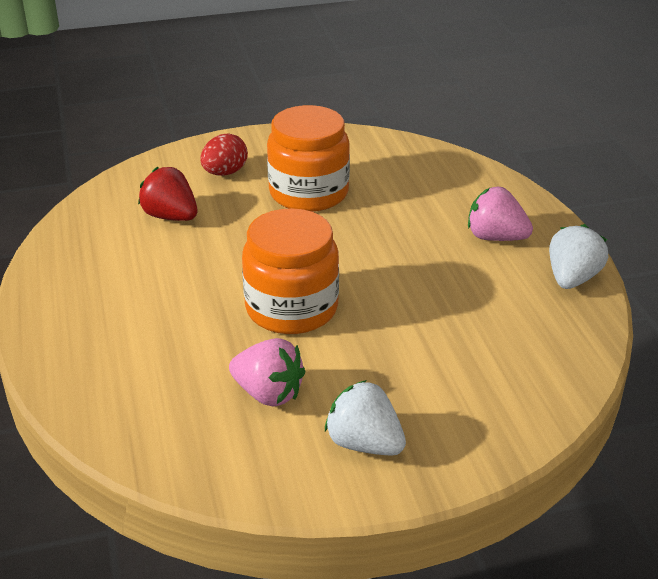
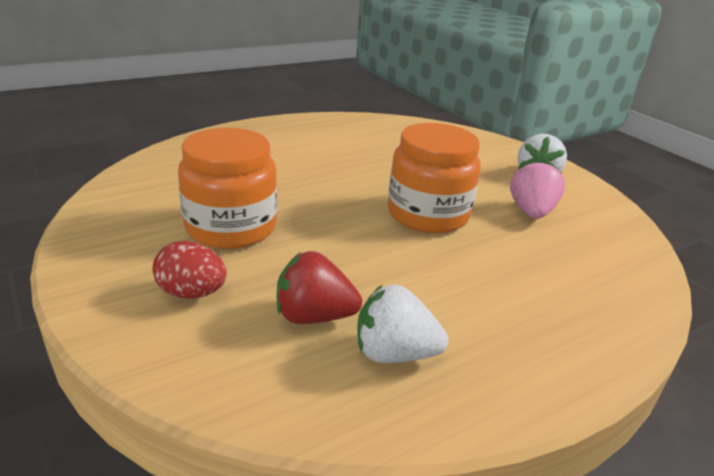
camera: 110 degrees left, 5 degrees down
red strawberry [138,167,197,221] -> red strawberry turned 75 degrees clockwise [277,251,362,324]
pink strawberry [468,187,533,241] -> none
white strawberry [549,224,608,289] -> white strawberry moved to [357,285,448,363]

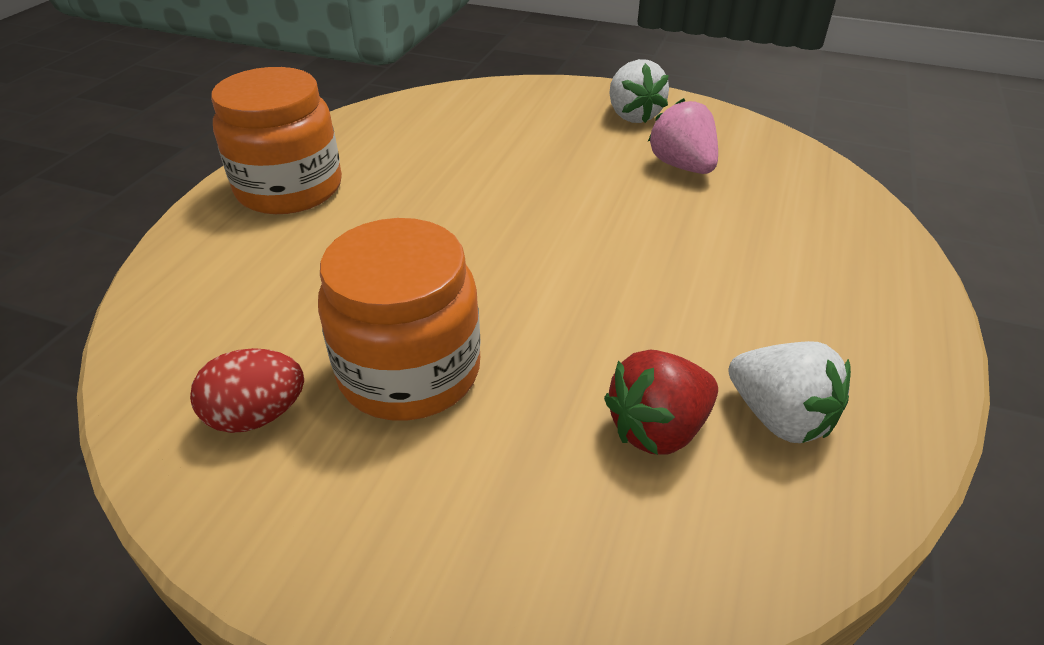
camera: 35 degrees left, 10 degrees up
red egg [153,241,226,299] -> red egg moved to [190,348,304,433]
white strawberry [357,285,448,363] -> white strawberry turned 105 degrees counterclockwise [728,341,851,443]
orange jar [388,123,481,233] -> orange jar moved to [211,67,342,214]

